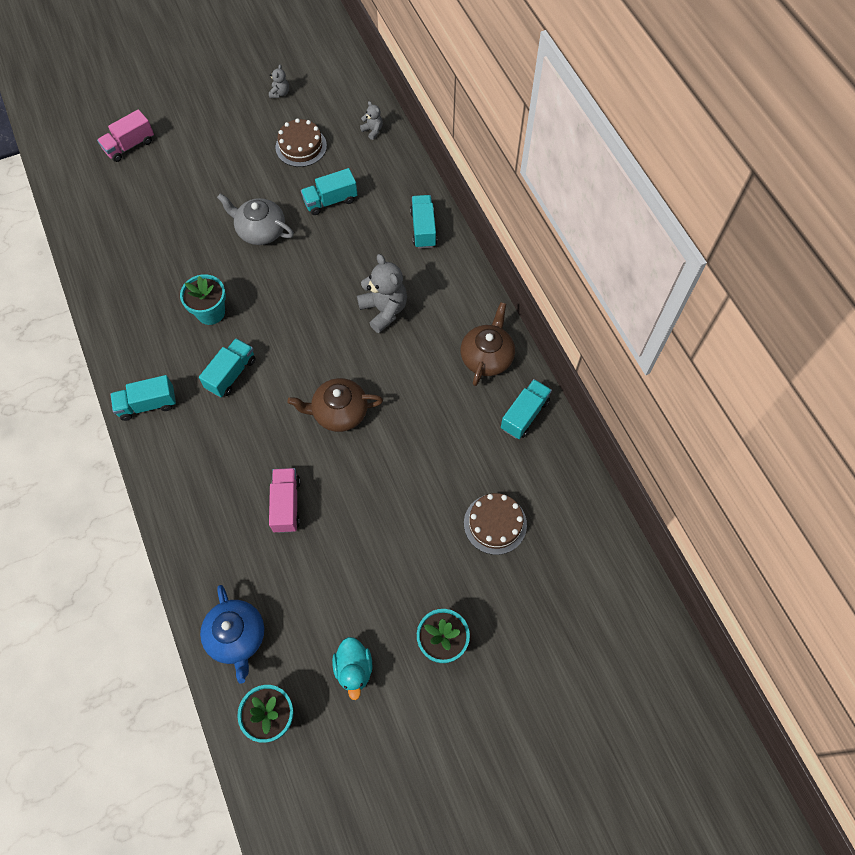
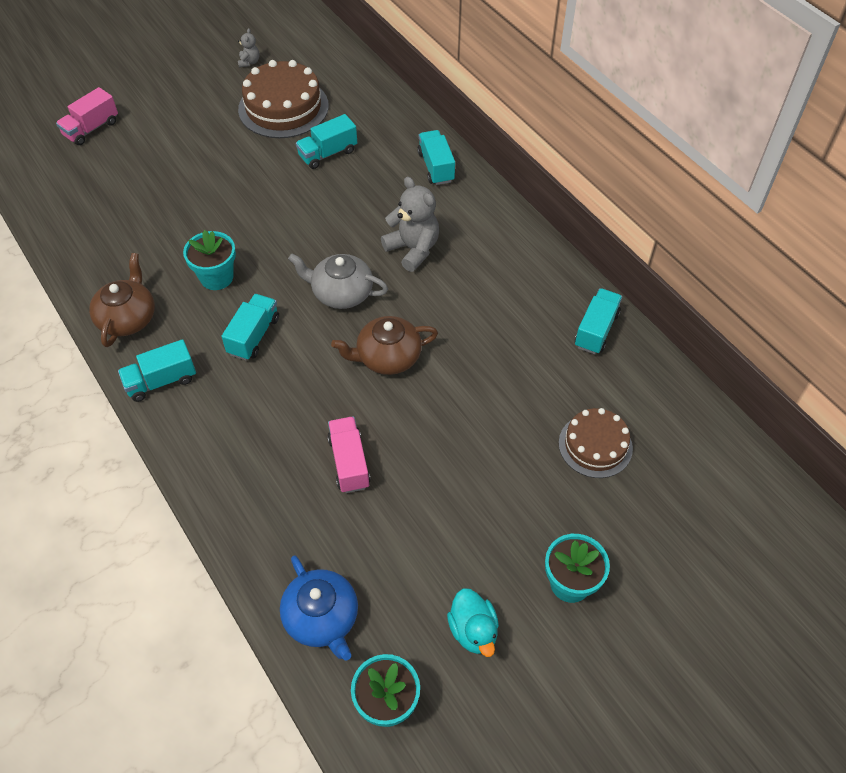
camera: 10 degrees left, 10 degrees down
grey teapot [217,193,294,245] -> grey teapot moved to [288,253,388,309]
brown cake [275,118,327,167] -> brown cake [238,60,329,138], size x1.60
grey teddy bear [360,101,383,140] -> none
brown teapot [461,302,515,386] -> brown teapot moved to [89,253,155,347]

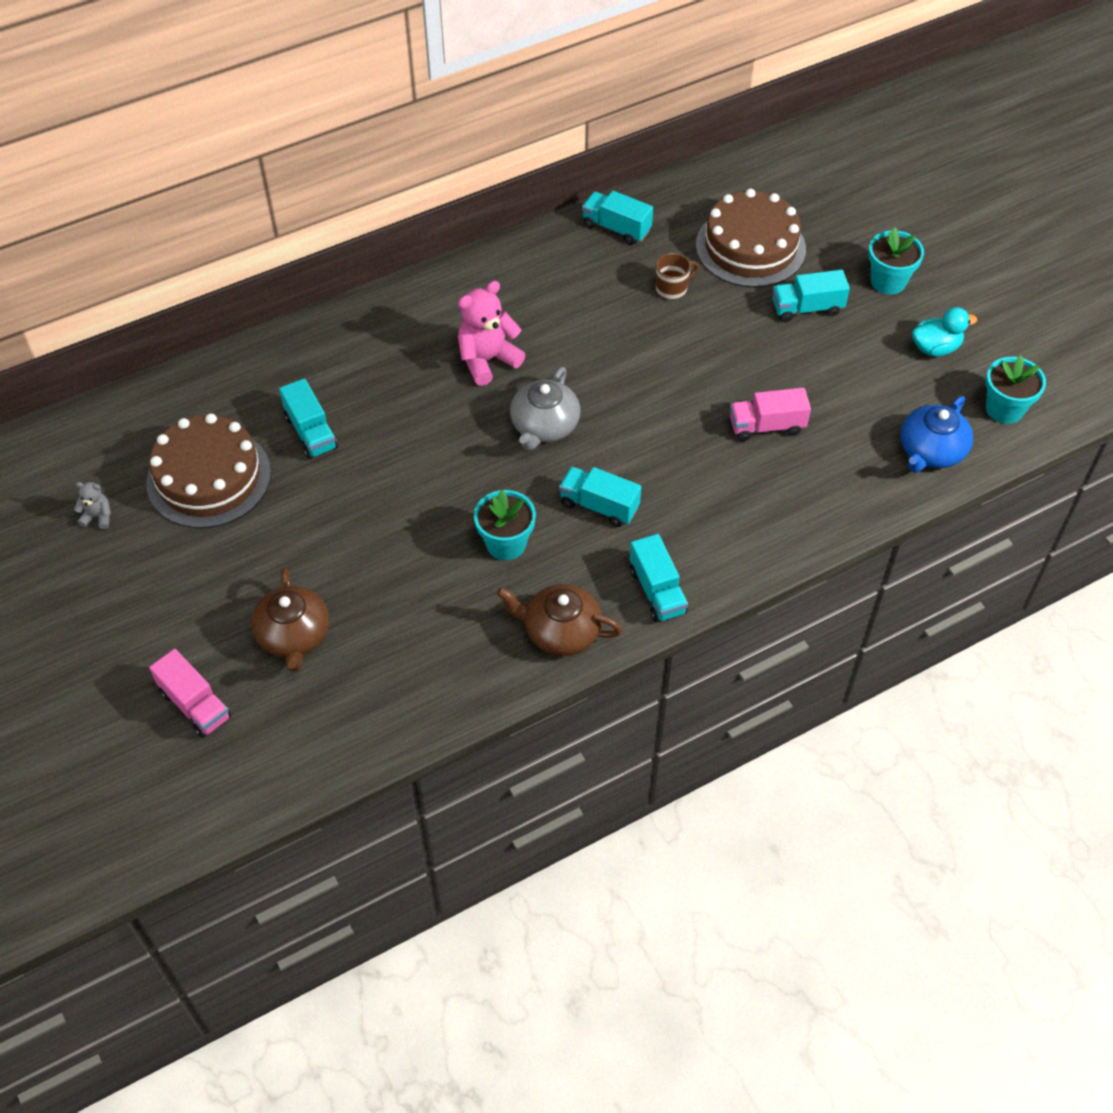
camera: 85 degrees left, 0 degrees up
blue teapot [280,555,358,660] -> blue teapot turned 150 degrees clockwise [900,396,973,473]
brown teapot [331,316,438,375] -> brown teapot moved to [251,568,329,671]
grey teddy bear [381,177,439,272] -> pink teddy bear [458,281,525,386]
turquoise truck [417,130,455,185] -> turquoise truck moved to [773,270,850,322]
brown cake [559,408,633,478] -> brown cake [696,189,806,287], size x1.60
none -> brown mug [656,253,699,300]

